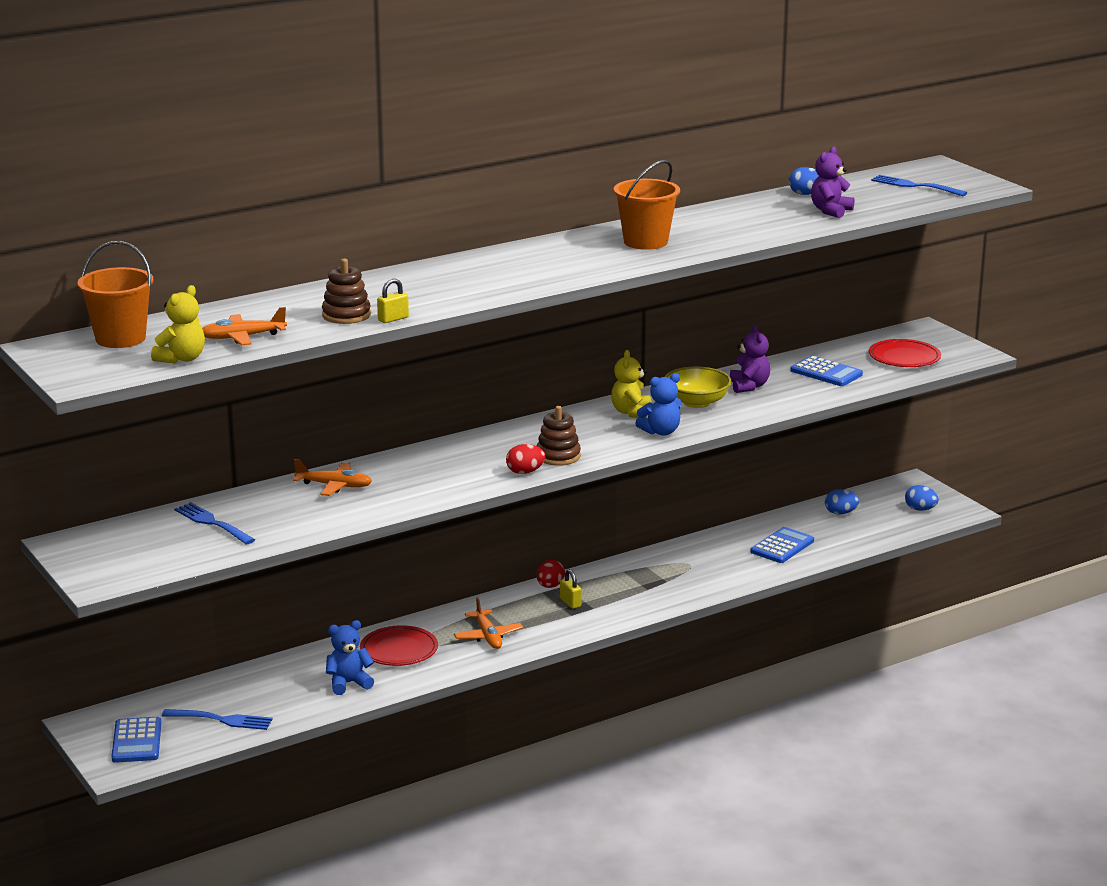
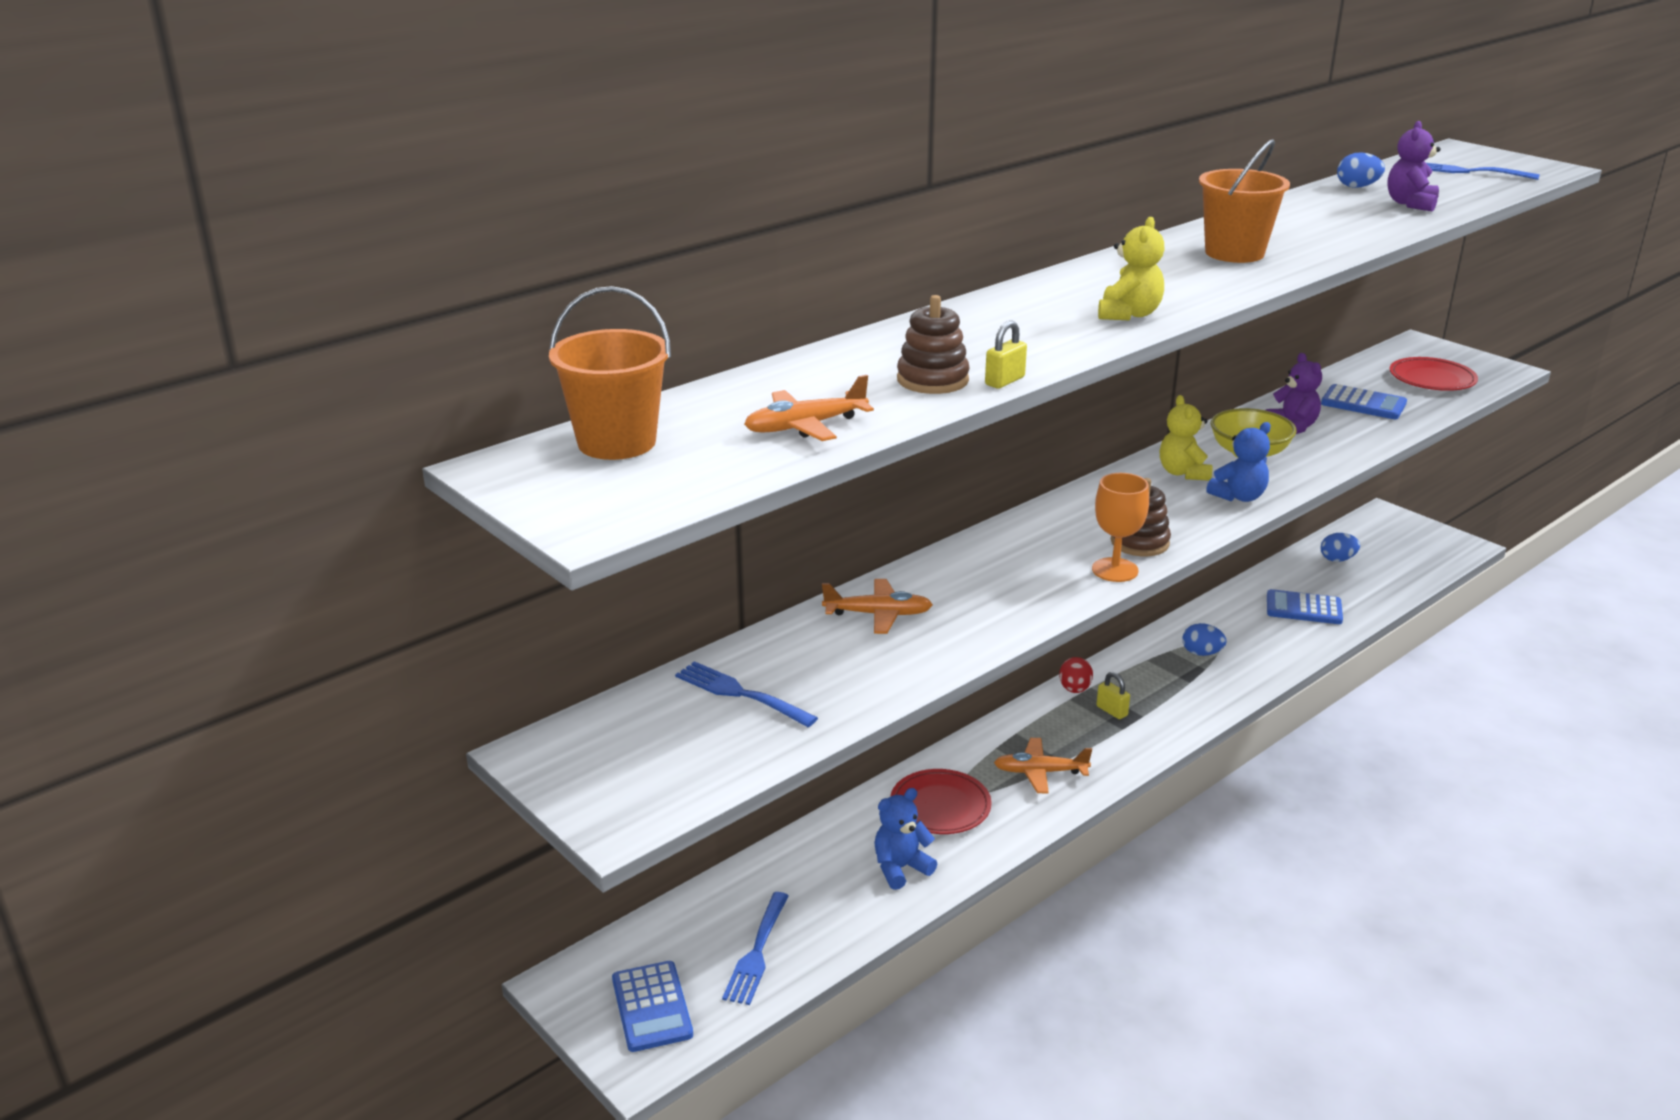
camera: 10 degrees left, 5 degrees up
yellow teddy bear [151,285,205,364] -> yellow teddy bear moved to [1098,217,1165,320]
blue fork [162,709,272,730] -> blue fork turned 105 degrees clockwise [722,892,789,1005]
orange plane [454,597,523,649] -> orange plane turned 120 degrees clockwise [994,738,1092,794]
red egg [506,444,545,474] -> orange goblet [1092,473,1149,582]
blue calculator [751,527,814,563] -> blue calculator turned 105 degrees counterclockwise [1267,589,1343,624]
blue egg [905,485,939,511] -> blue egg moved to [1182,623,1227,656]

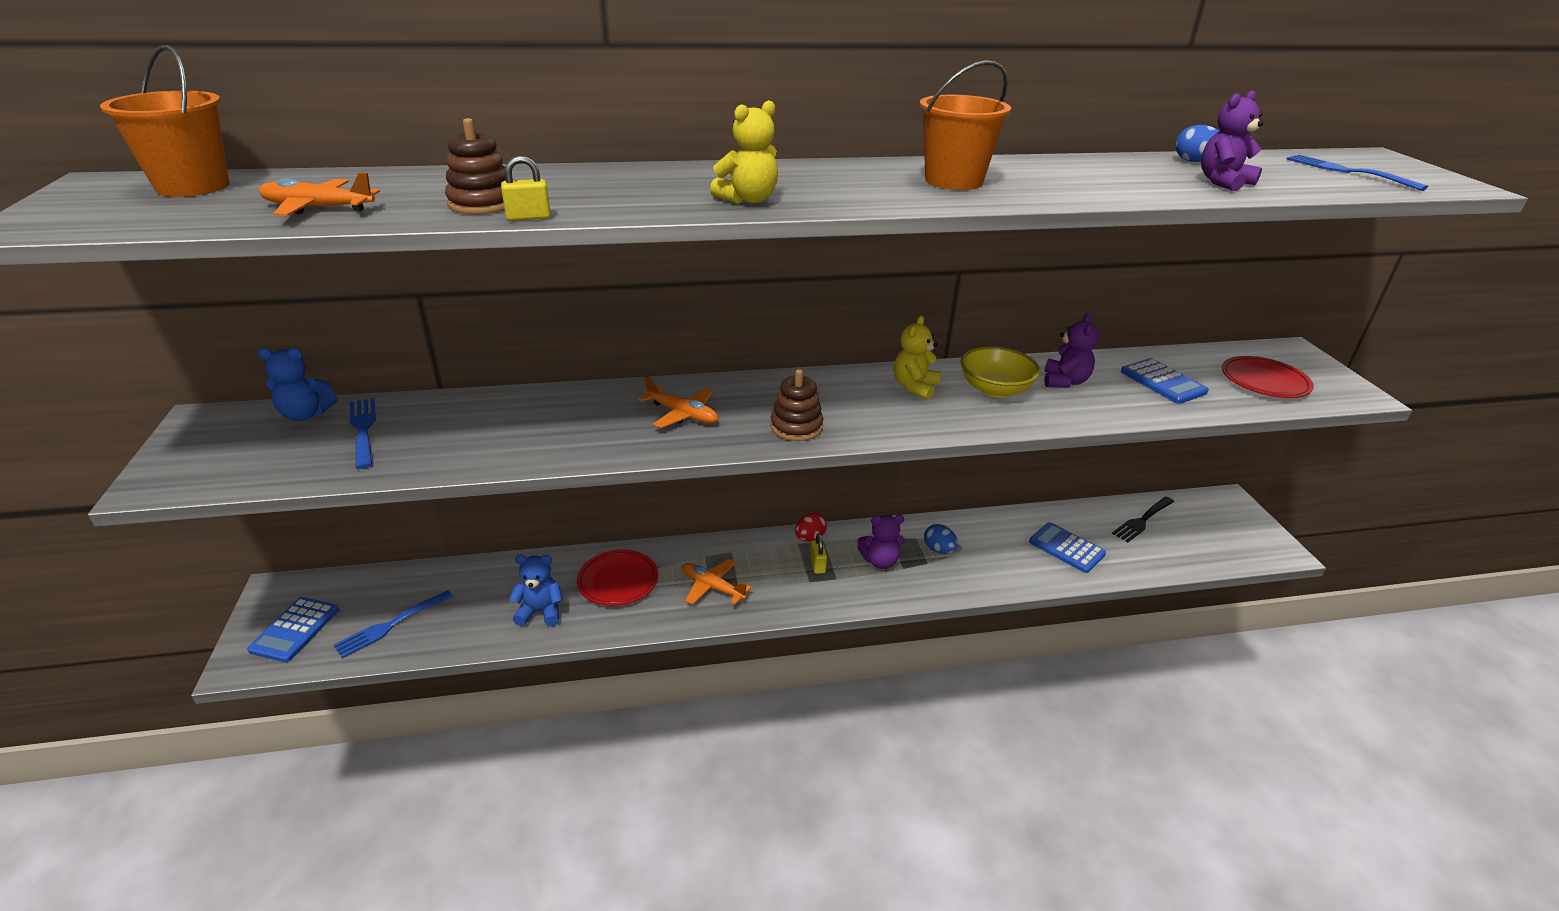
camera: 30 degrees right, 5 degrees up
orange plane [822,579,933,634] -> orange plane moved to [638,376,719,428]
orange goblet [1092,473,1149,582] -> none
blue teddy bear [1206,422,1271,502] -> blue teddy bear moved to [258,348,337,421]
blue egg [1320,533,1360,562] -> black fork [1112,497,1174,542]
none -> purple teddy bear [858,515,904,569]

